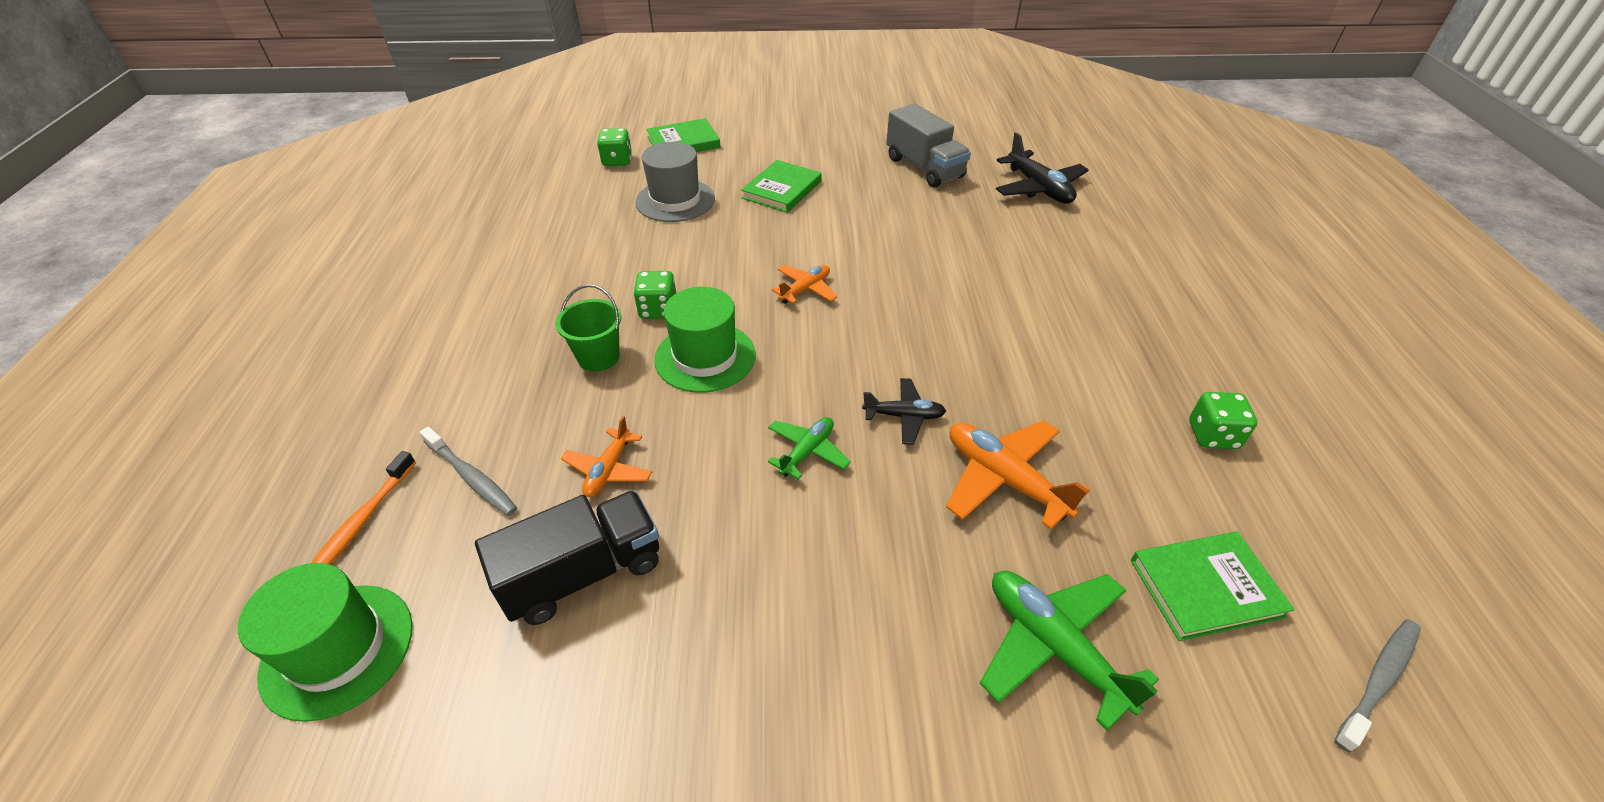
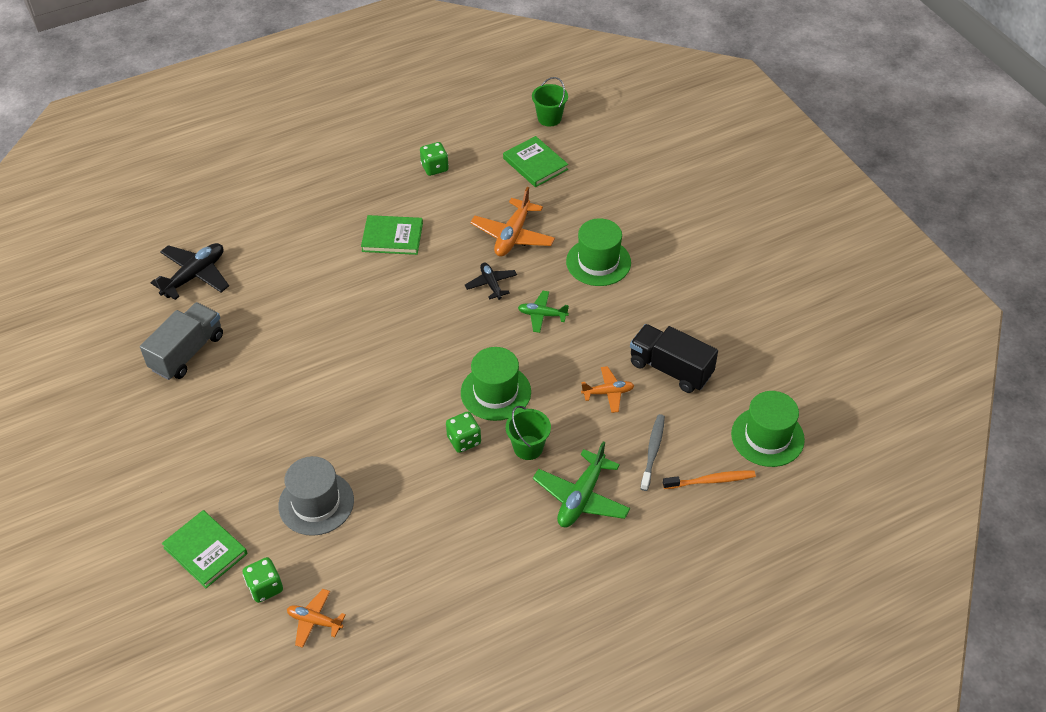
camera: 115 degrees left, 5 degrees up
green book [741,160,822,213] -> green book moved to [361,215,423,255]
orange plane [772,265,837,304] -> orange plane moved to [287,589,346,648]
green plane [980,570,1159,730] -> green plane moved to [533,441,630,527]
grey toothbrush [1334,619,1421,753] -> green bucket [532,77,568,126]
none -> green hat [566,218,631,286]

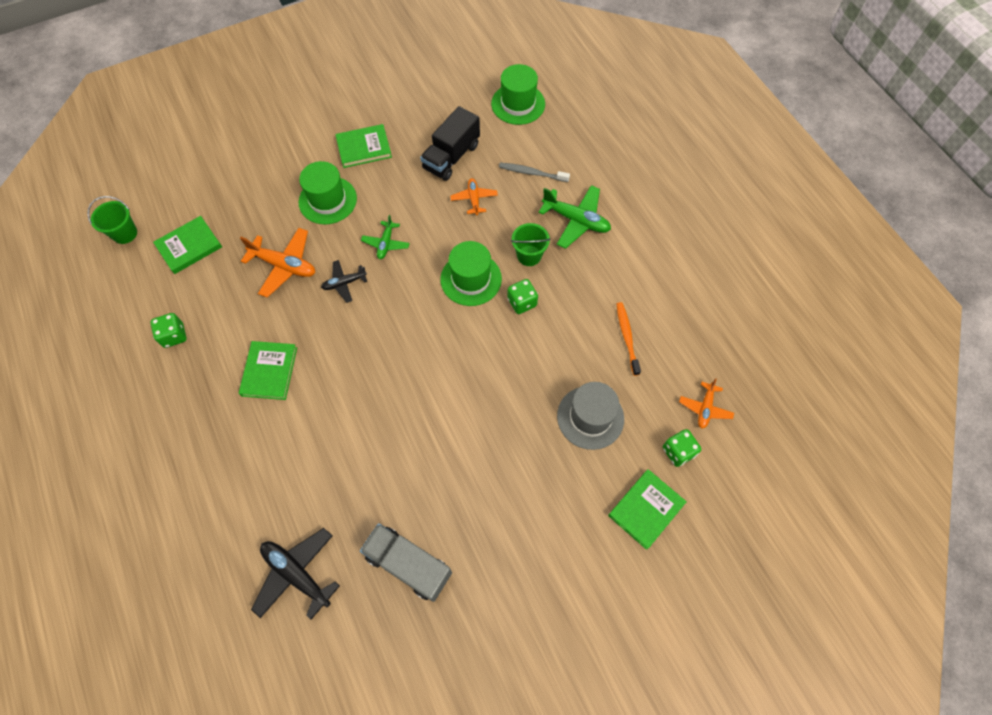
camera: 90 degrees left, 15 degrees up
orange toothbrush [663,470,756,489] -> orange toothbrush moved to [616,302,641,376]
none -> green book [335,124,392,168]

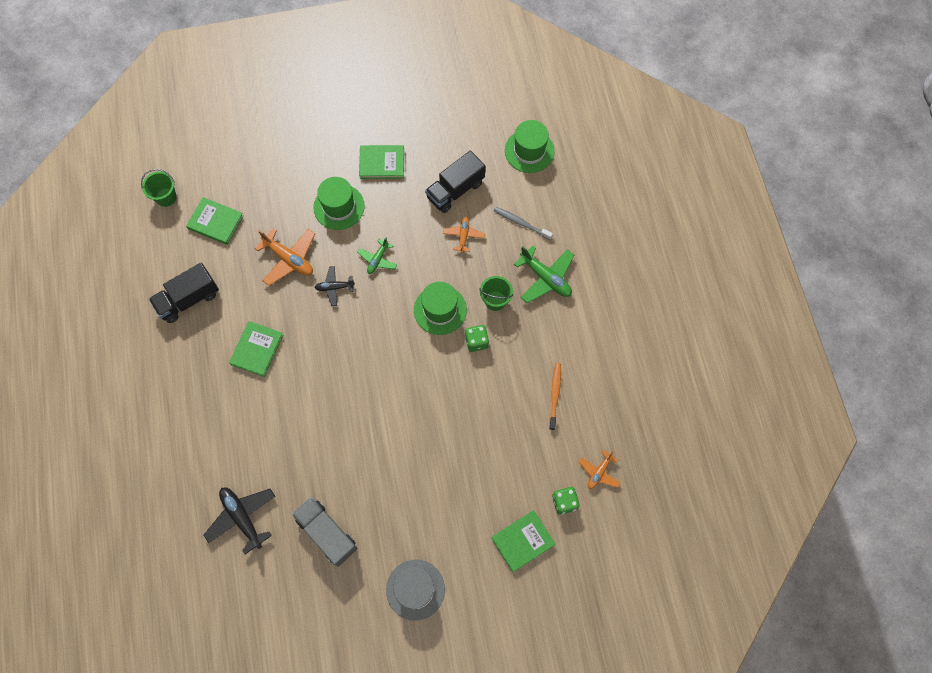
camera: 15 degrees right, 5 degrees up
green dice [150,313,187,348] -> black truck [149,263,219,323]
green book [153,216,222,274] -> green book turned 45 degrees clockwise [186,197,244,245]
grey hat [557,382,624,450] -> grey hat moved to [386,559,445,621]

